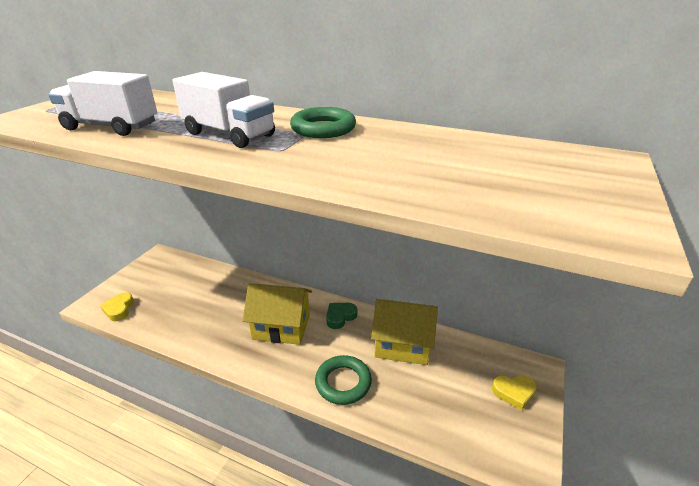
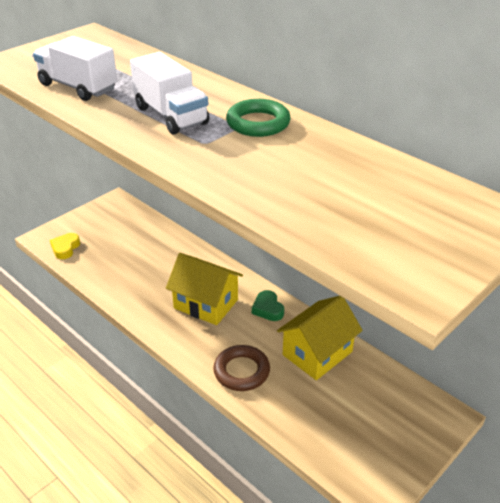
camera: 20 degrees right, 5 degrees up
green ring [315,355,372,405] -> brown ring [213,345,270,391]
green heart [326,303,357,329] -> green heart turned 90 degrees counterclockwise [252,290,284,321]
yellow house [371,299,438,365] -> yellow house turned 75 degrees counterclockwise [277,296,363,380]
yellow heart [492,375,537,411] -> none

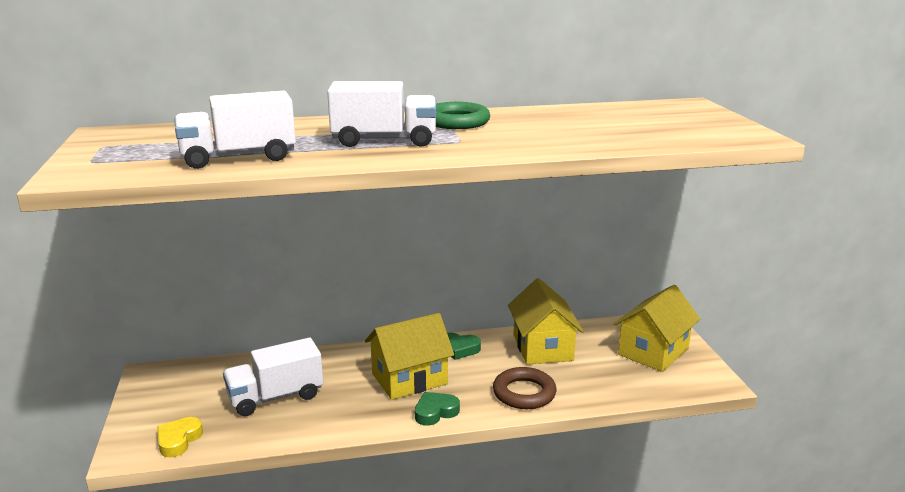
camera: 55 degrees left, 15 degrees down
yellow heart [50,233,80,259] -> yellow heart turned 60 degrees clockwise [157,417,203,457]
none -> white truck [223,337,323,416]
none -> green heart [415,392,460,426]
none -> yellow house [614,285,700,372]

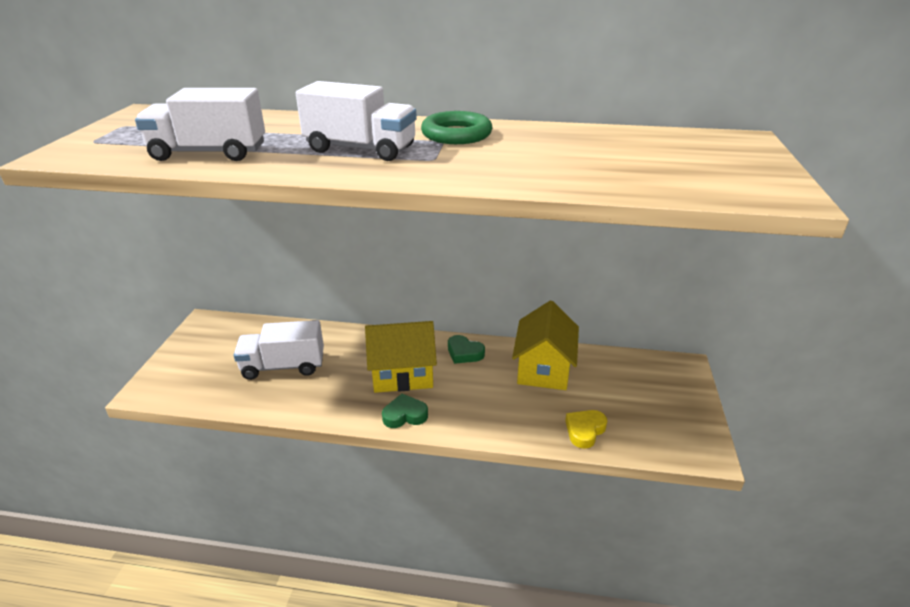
camera: 20 degrees right, 10 degrees up
yellow heart [157,417,203,457] -> yellow heart moved to [565,410,607,449]
brown ring [493,367,556,409] -> none
yellow house [614,285,700,372] -> none

